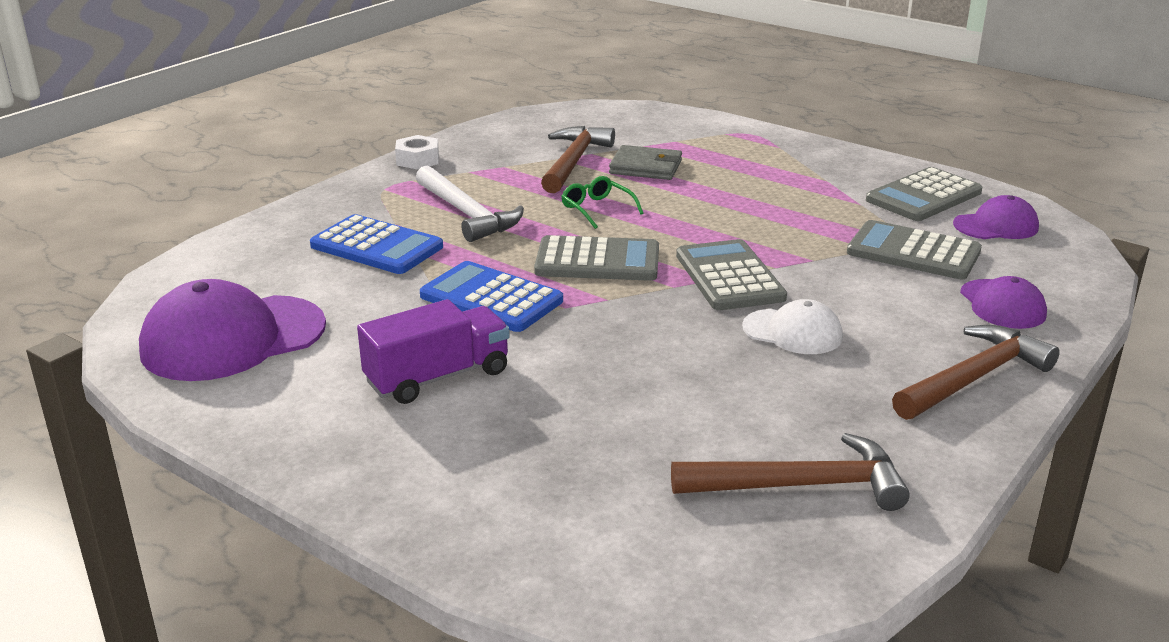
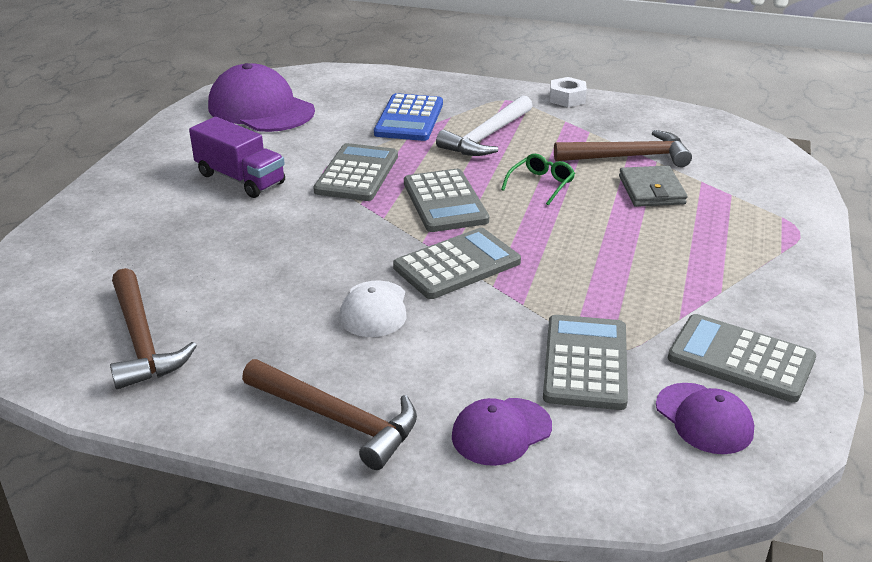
camera: 70 degrees right, 5 degrees up
blue calculator [420,261,563,332] -> grey calculator [313,143,398,201]

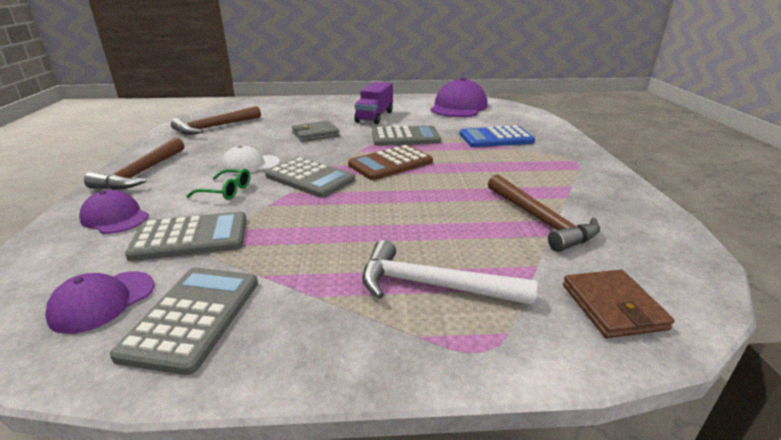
camera: 70 degrees right, 5 degrees down
grey calculator [404,169,489,232] -> brown calculator [348,145,433,180]
white hammer [436,95,533,156] -> white hammer moved to [362,240,537,305]
green glasses [501,154,575,205] -> green glasses moved to [186,169,250,200]
white nut [550,77,587,107] -> none
grey wallet [619,166,687,207] -> grey wallet moved to [292,121,340,142]
none -> brown wallet [563,270,674,338]

